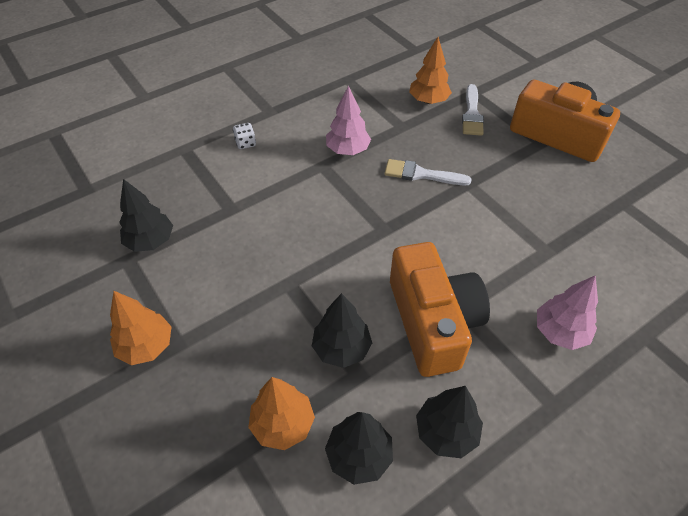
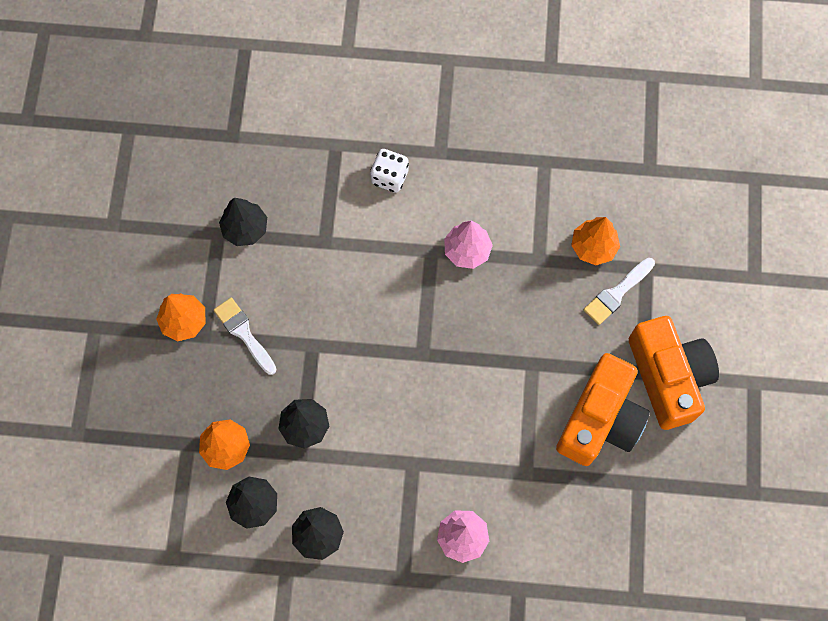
camera: 40 degrees right, 20 degrees up
white dice [233,123,256,149] -> white dice [370,149,409,193], size x1.58
white brush [384,159,472,185] -> white brush moved to [214,298,276,375]
orange camera [390,242,490,377] -> orange camera moved to [556,353,650,466]

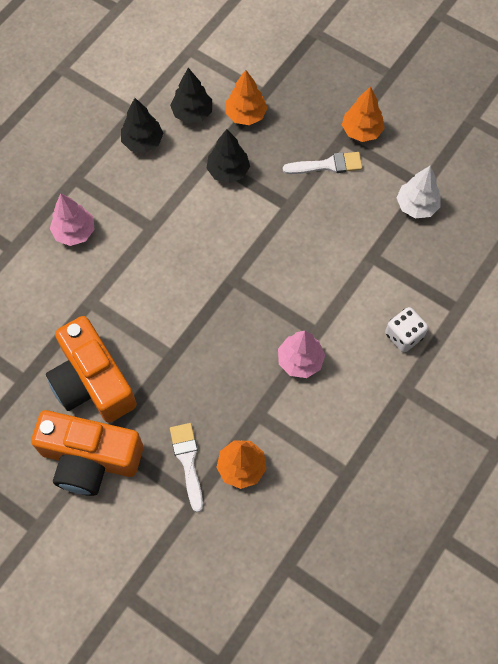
camera: 120 degrees right, 5 degrees down
black tree [219,198,267,246] -> white tree [397,166,441,219]

